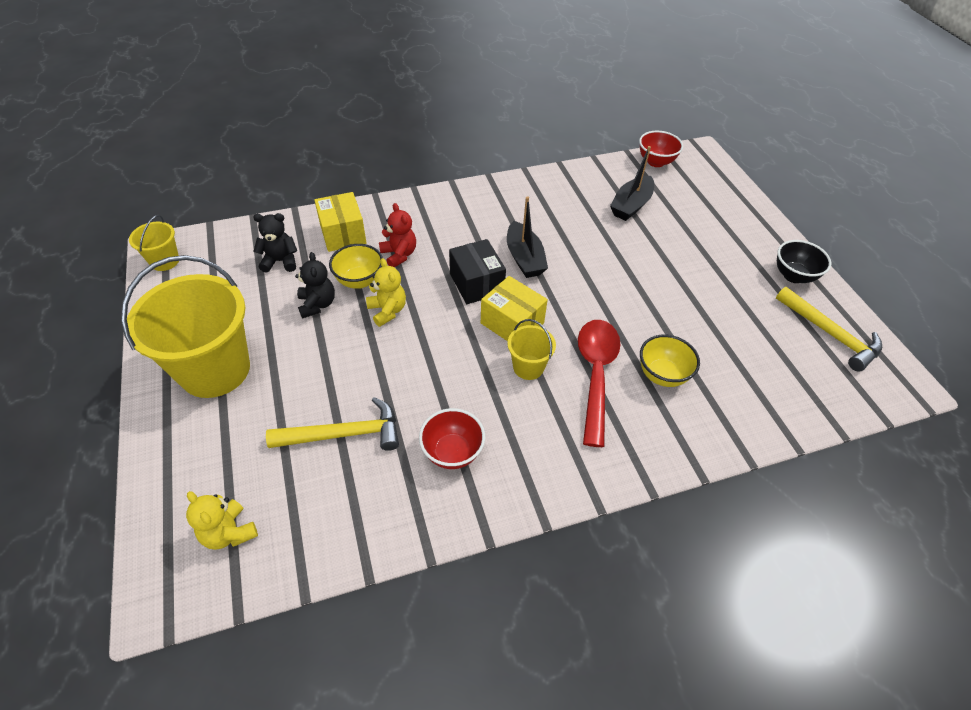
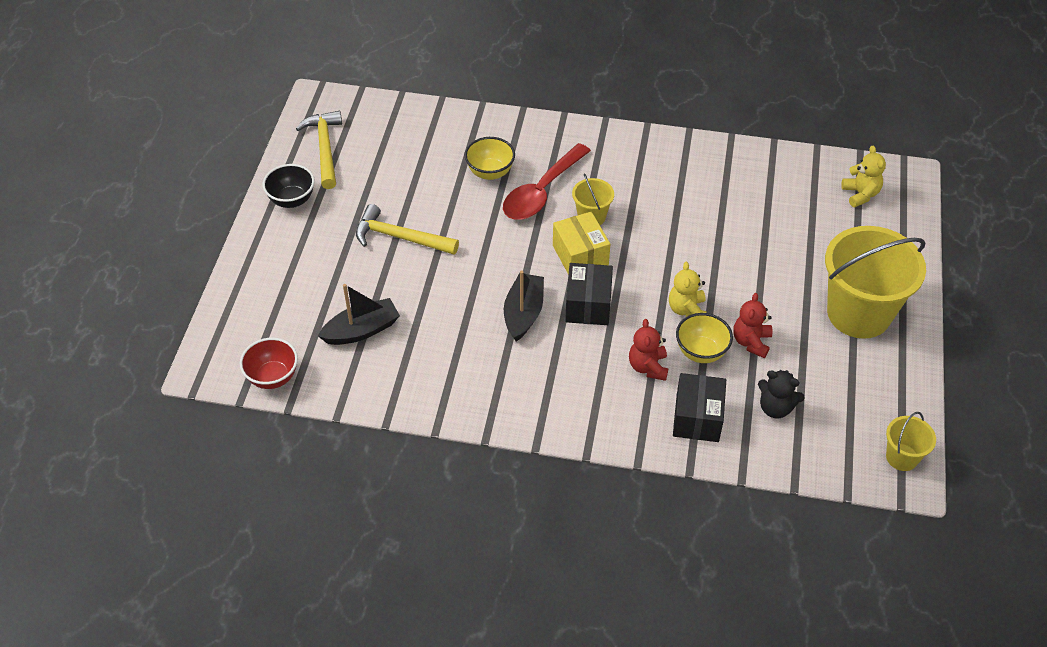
camera: 150 degrees left, 0 degrees up
yellow hammer [266,397,399,451] -> yellow hammer moved to [356,204,459,255]
black teddy bear [295,252,335,318] -> red teddy bear [733,293,772,358]
yellow box [314,192,367,252] -> black box [673,373,726,442]
red bowl [419,408,485,469] -> none

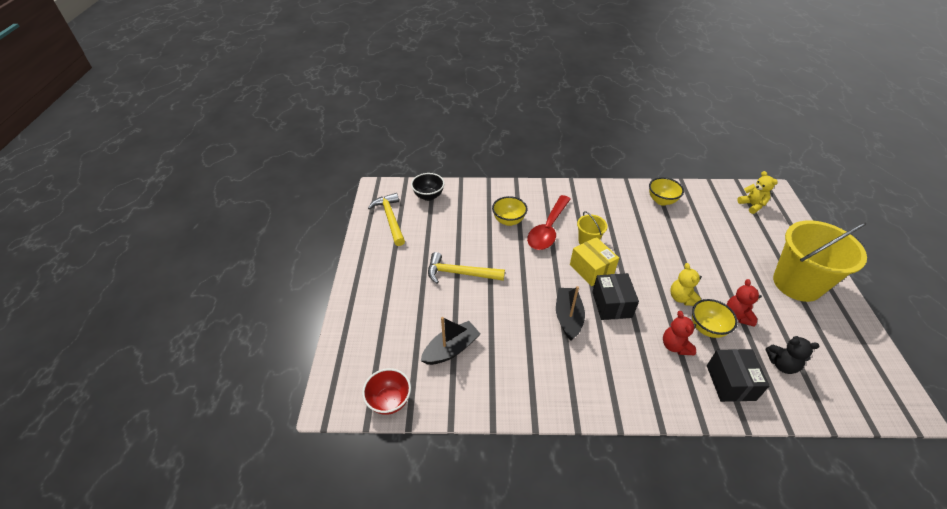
camera: 10 degrees left, 5 degrees down
black bowl [263,164,315,208] -> black bowl moved to [411,173,445,201]
yellow bucket [886,412,936,471] -> none
none -> yellow bowl [649,177,684,206]

